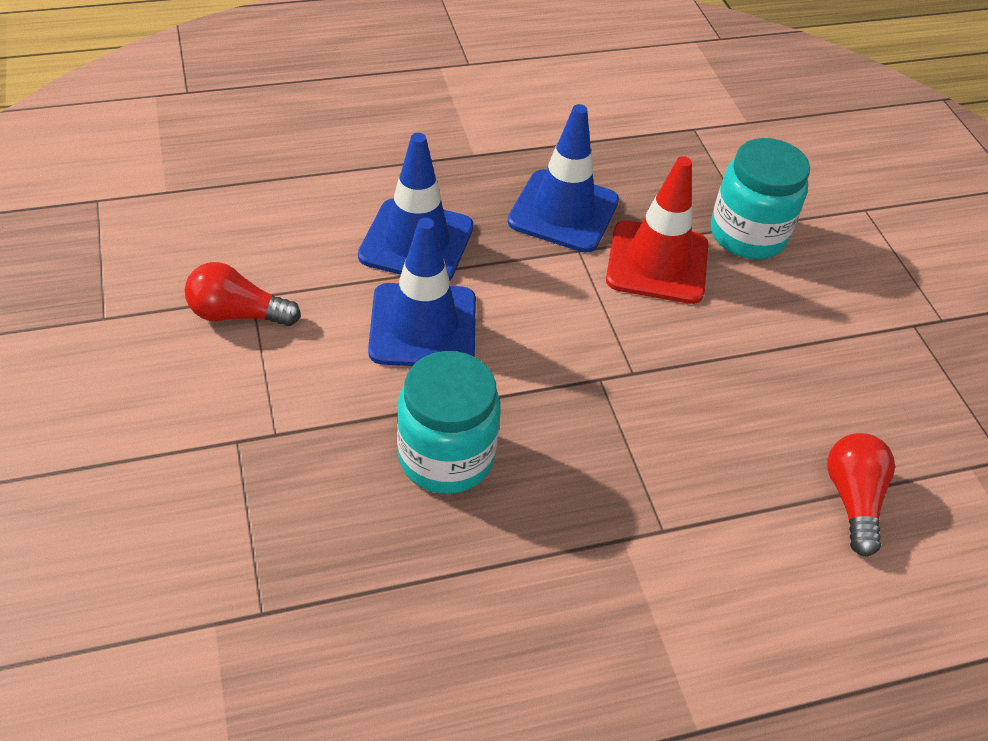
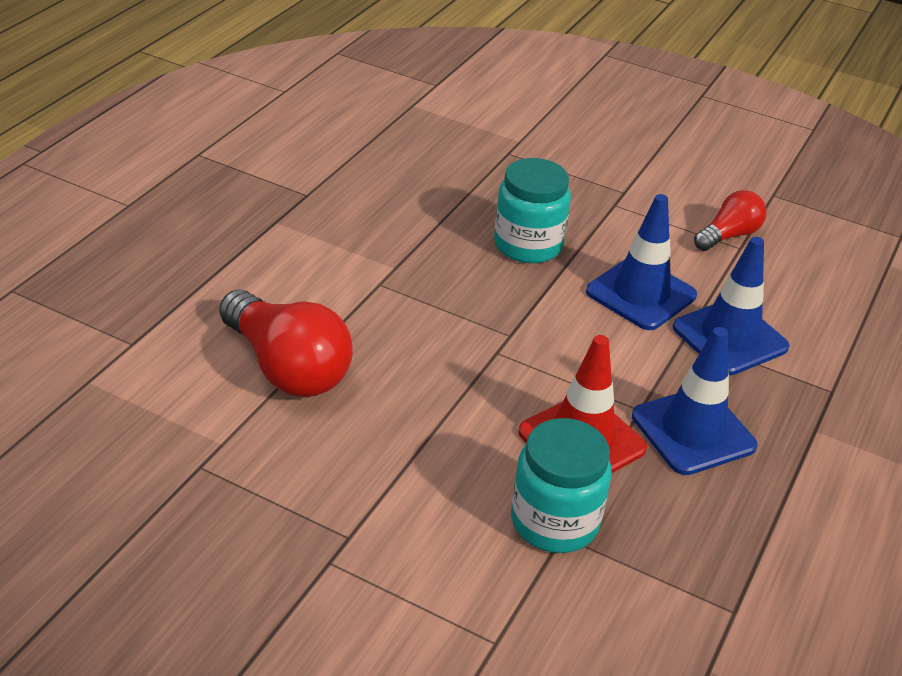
camera: 135 degrees right, 10 degrees down
red light bulb [827,433,895,557] -> red light bulb [219,289,353,397], size x1.74

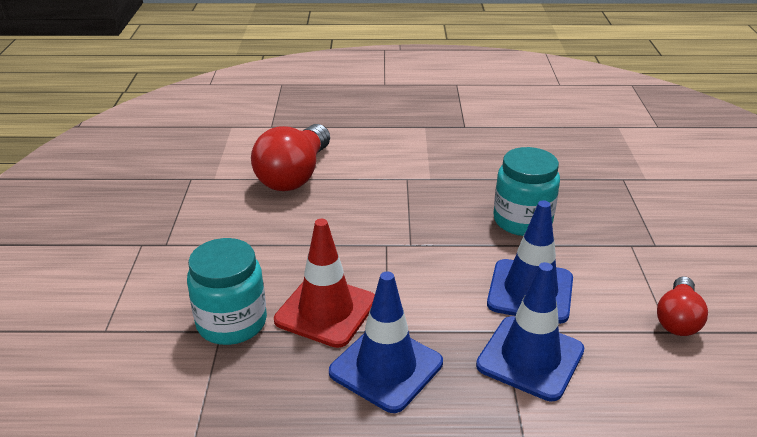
camera: 65 degrees right, 5 degrees down
red light bulb [694,190,766,251] -> red light bulb turned 90 degrees clockwise [657,277,708,336]

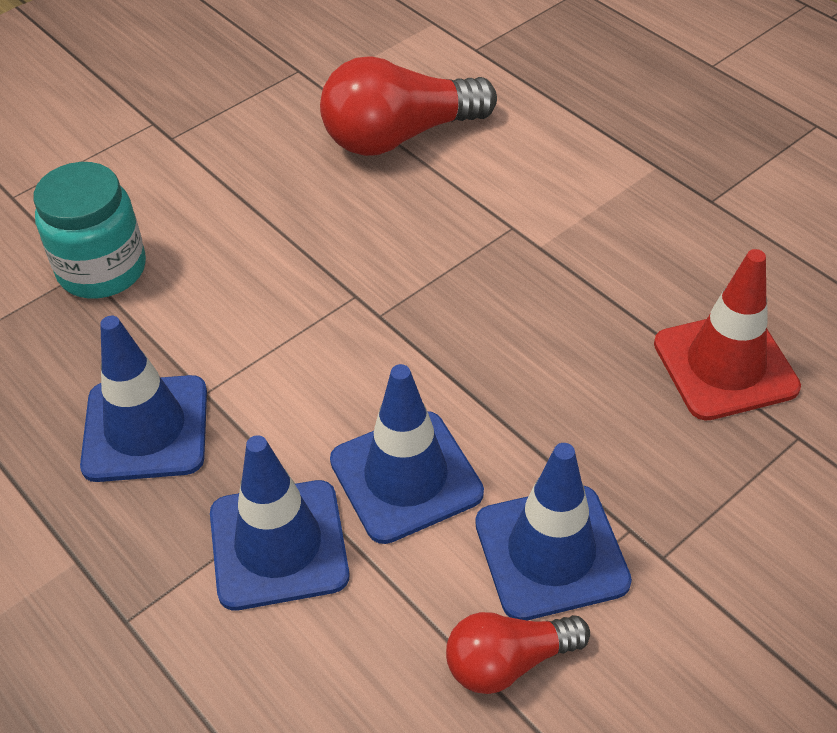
camera: 50 degrees right, 15 degrees up
red traffic cone [274,219,375,348] -> red traffic cone moved to [654,249,801,421]
turquoise jar [493,147,560,236] -> none
none -> blue traffic cone [475,443,632,621]

